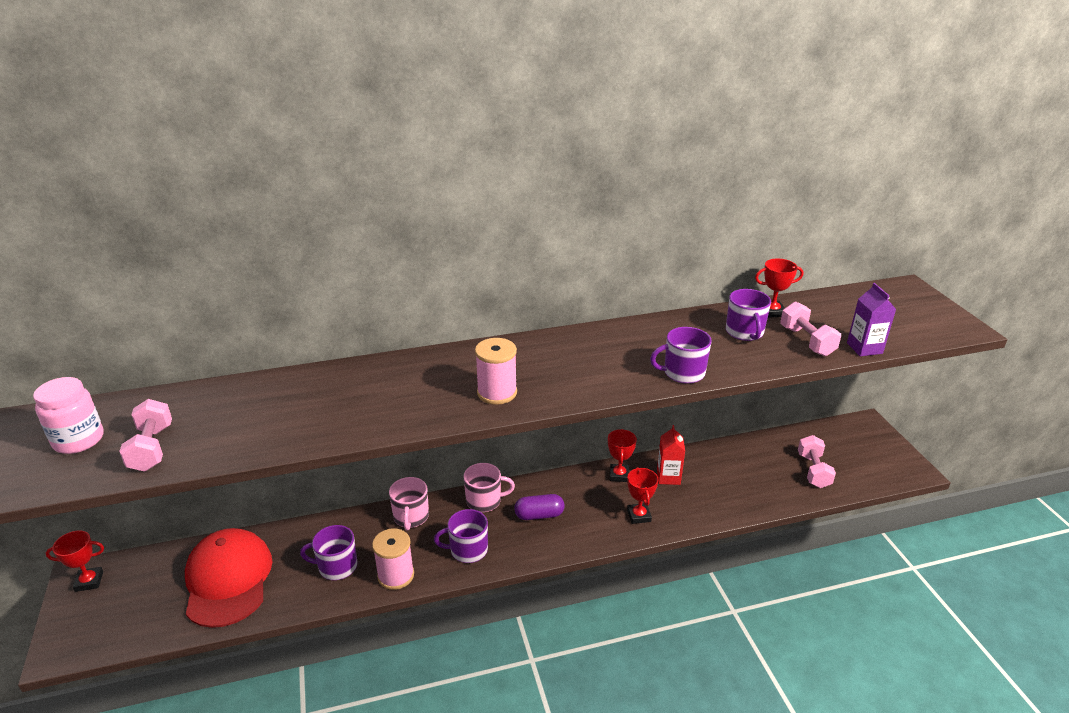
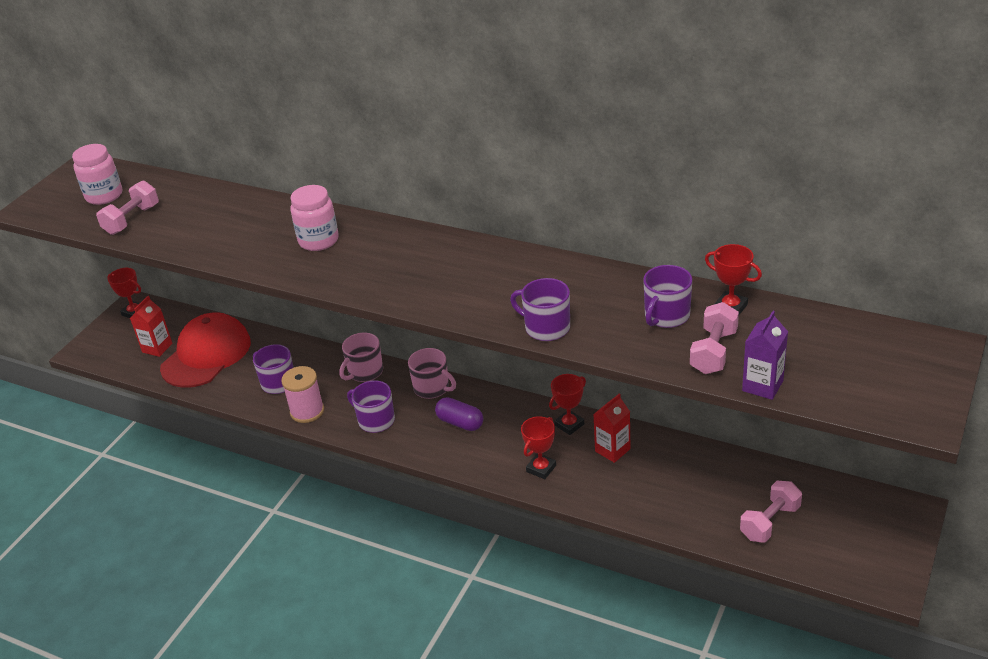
camera: 45 degrees right, 5 degrees up
pink spool [475,338,517,405] -> none
none -> red carton [130,296,172,357]
none -> pink jar [291,185,339,251]

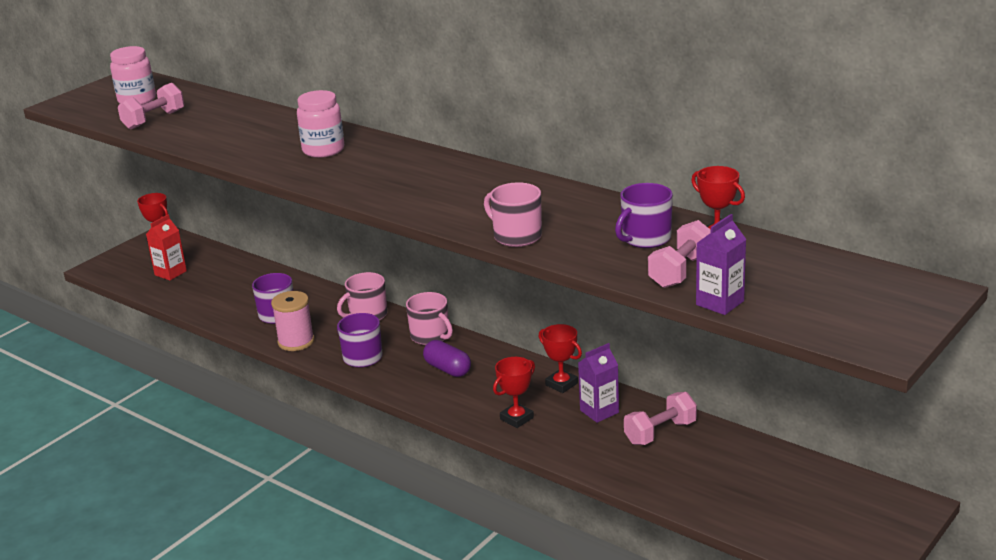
camera: 10 degrees right, 10 degrees down
red cap [160,312,251,388] -> none
purple mug [510,278,570,341] -> pink mug [484,182,542,247]
red trophy [549,374,586,435] -> red trophy turned 75 degrees clockwise [538,324,582,393]
red carton [593,393,631,463] -> purple carton [578,343,619,423]
pink dumbbell [740,481,802,543] -> pink dumbbell moved to [624,392,697,445]

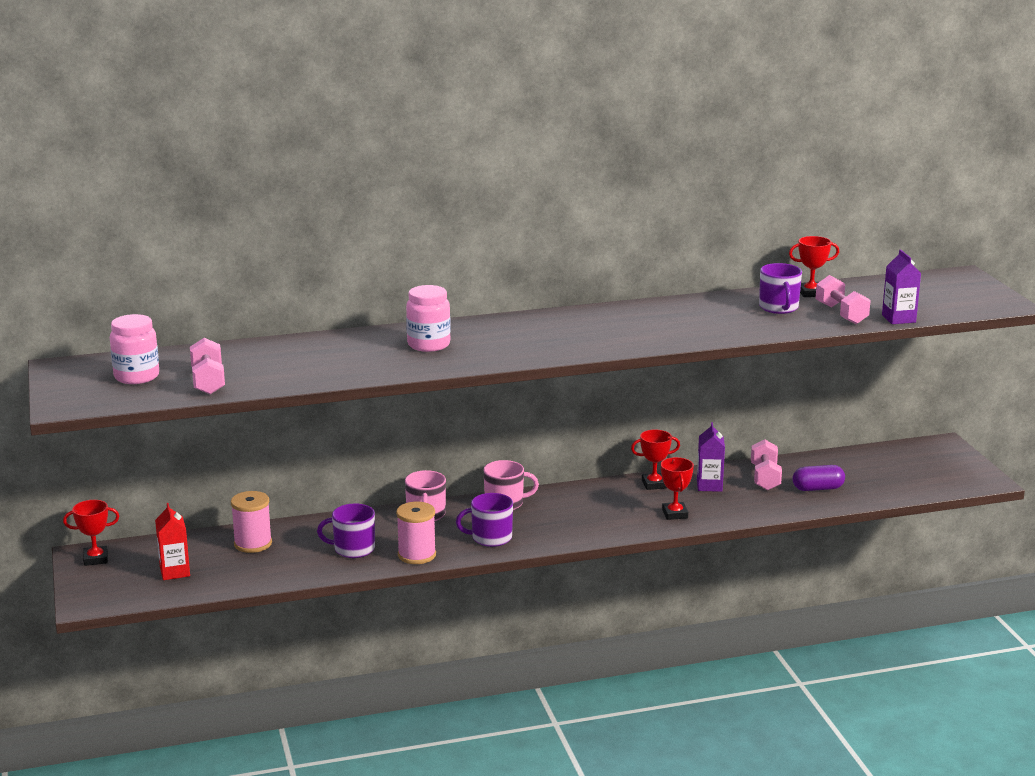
camera: 55 degrees left, 5 degrees down
purple capsule [423,340,471,377] -> purple capsule moved to [792,465,845,491]
pink mug [484,182,542,247] -> none
none -> pink spool [231,491,272,553]

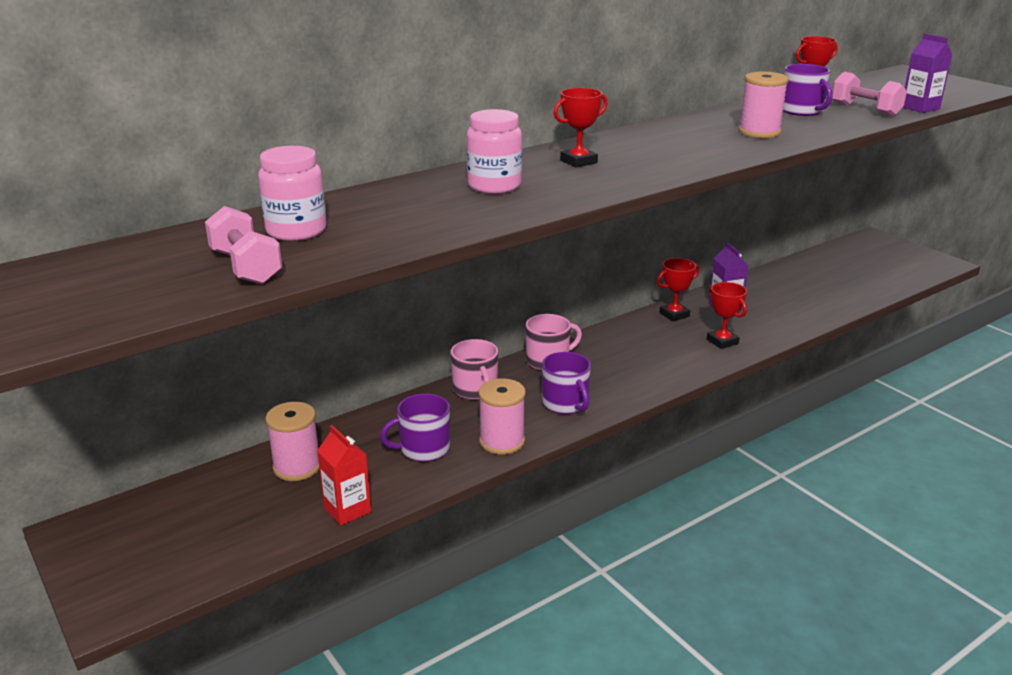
camera: 20 degrees left, 5 degrees up
red trophy [63,500,119,566] -> red trophy moved to [554,88,607,168]
pink jar [110,314,159,384] -> pink jar moved to [258,146,327,241]
red carton [155,503,190,580] -> red carton moved to [317,425,371,526]
purple mug [456,493,513,547] -> purple mug turned 90 degrees counterclockwise [542,352,591,414]
pink dumbbell [751,439,782,490] -> none
purple capsule [792,465,845,491] -> none
none -> pink spool [738,72,789,138]

